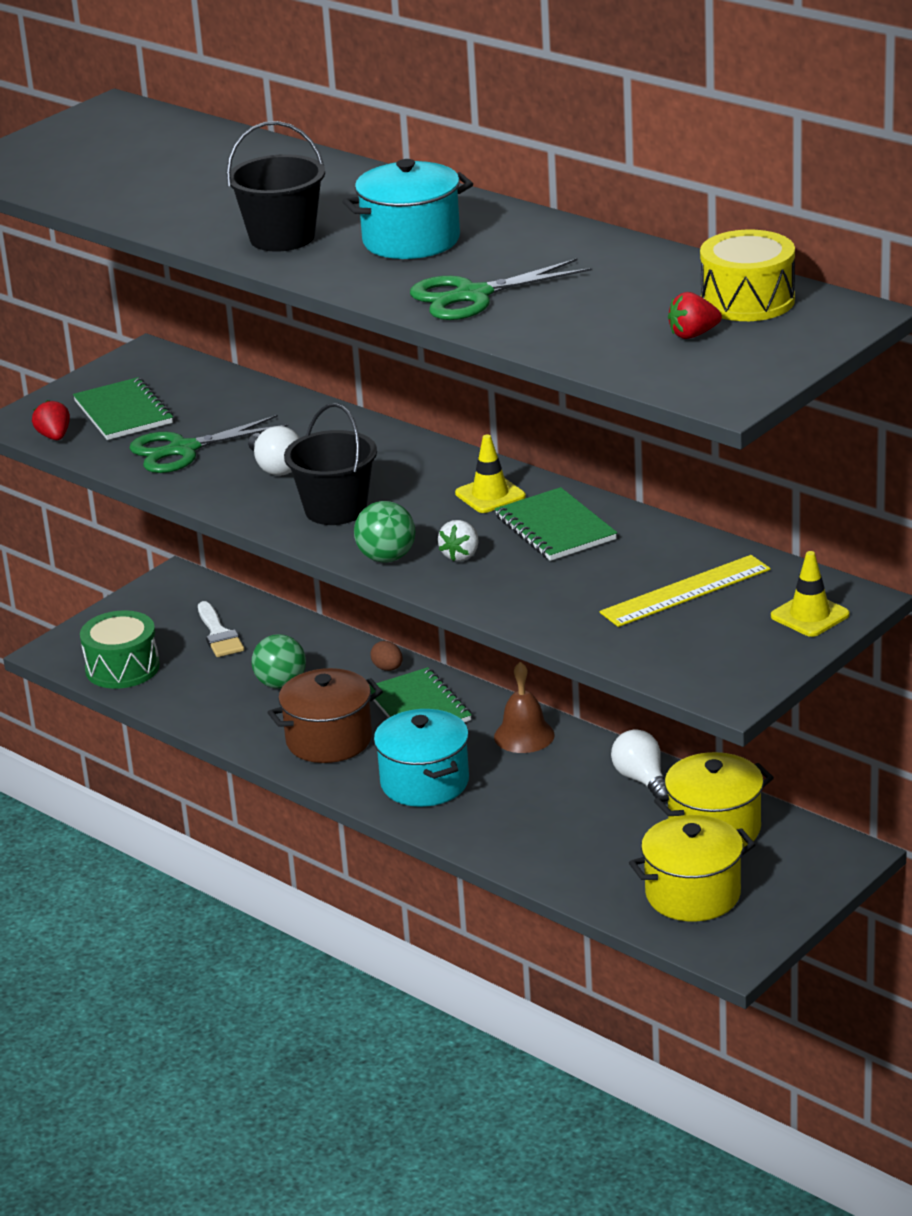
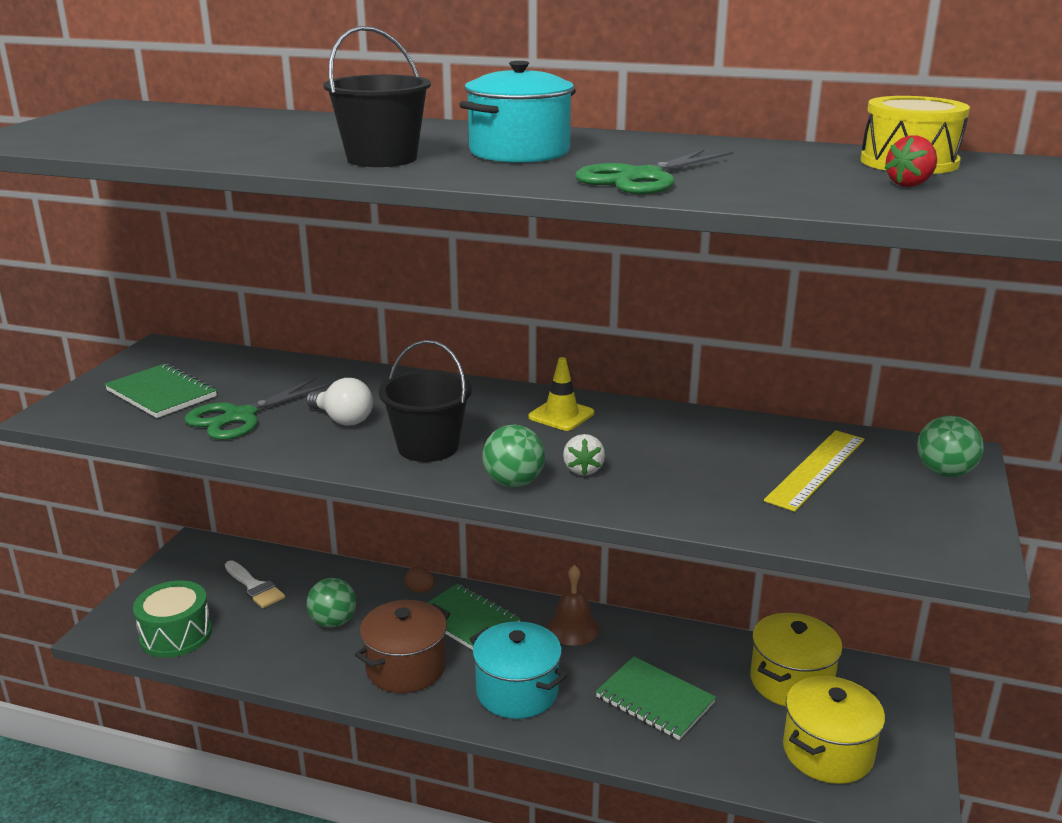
camera: 25 degrees left, 5 degrees down
red strawberry [32,400,70,440] -> none
green notebook [495,487,617,561] -> green notebook moved to [596,656,716,740]
white light bulb [611,729,668,799] -> none
yellow traffic cone [771,551,850,637] -> green ball [917,416,984,477]

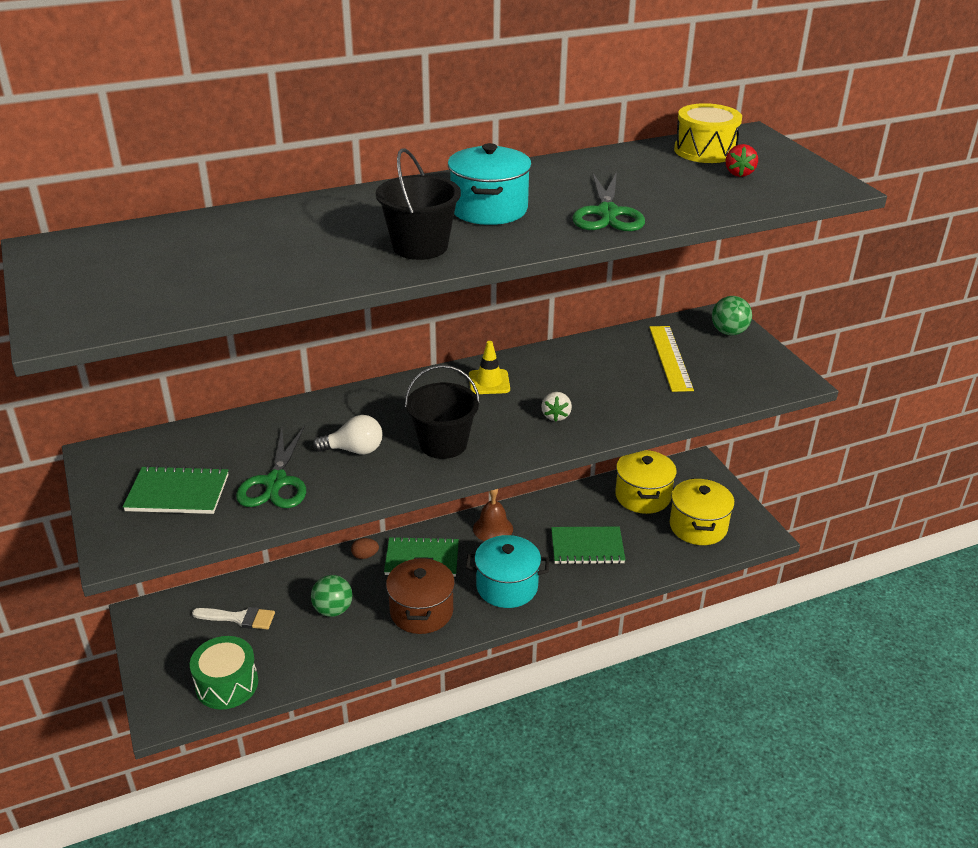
camera: 40 degrees left, 10 degrees up
green ball [482,425,545,487] -> none
white strawberry [563,434,605,476] -> white strawberry turned 45 degrees clockwise [541,392,572,422]

